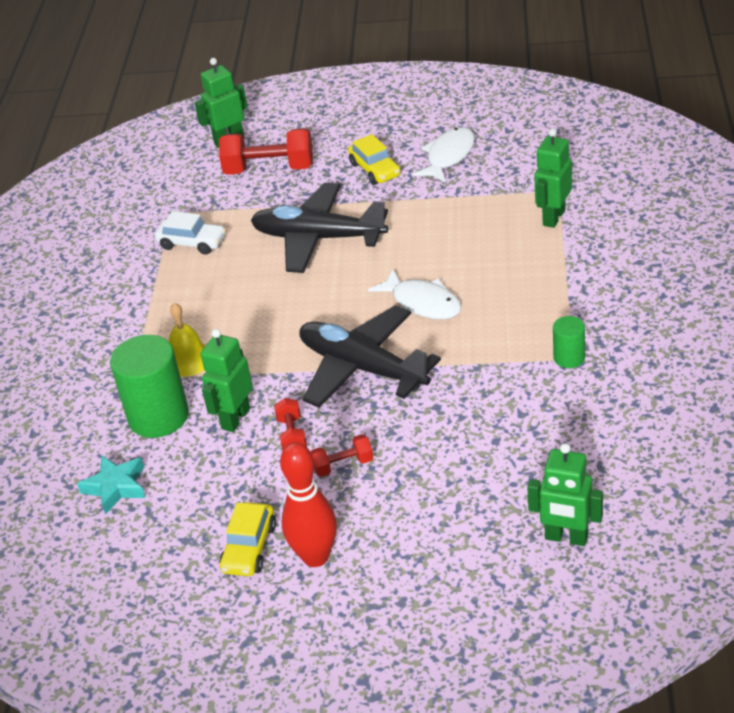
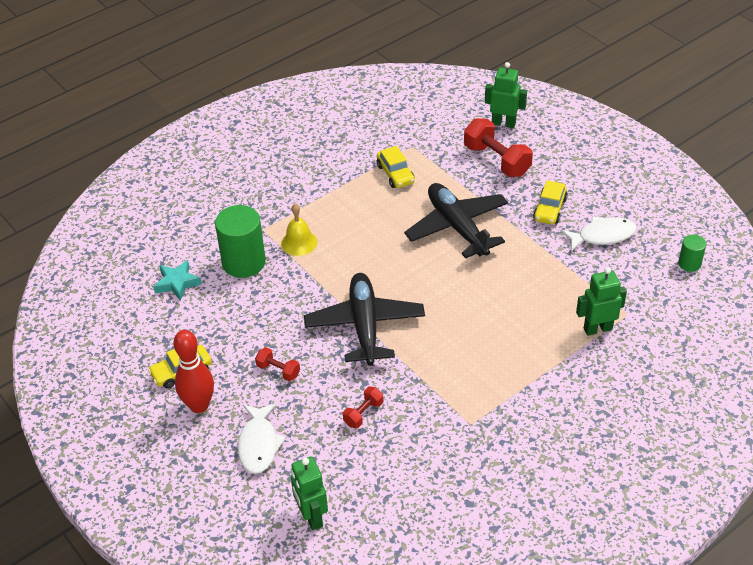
camera: 45 degrees right, 5 degrees up
white car [155,211,226,255] -> yellow car [377,146,415,188]
green robot [201,329,253,432] -> none
red dumbbell [274,398,307,450] -> red dumbbell moved to [343,386,383,428]
white fish [368,269,461,319] -> white fish moved to [238,403,286,474]
green cylinder [553,316,585,368] -> green cylinder moved to [678,235,706,272]

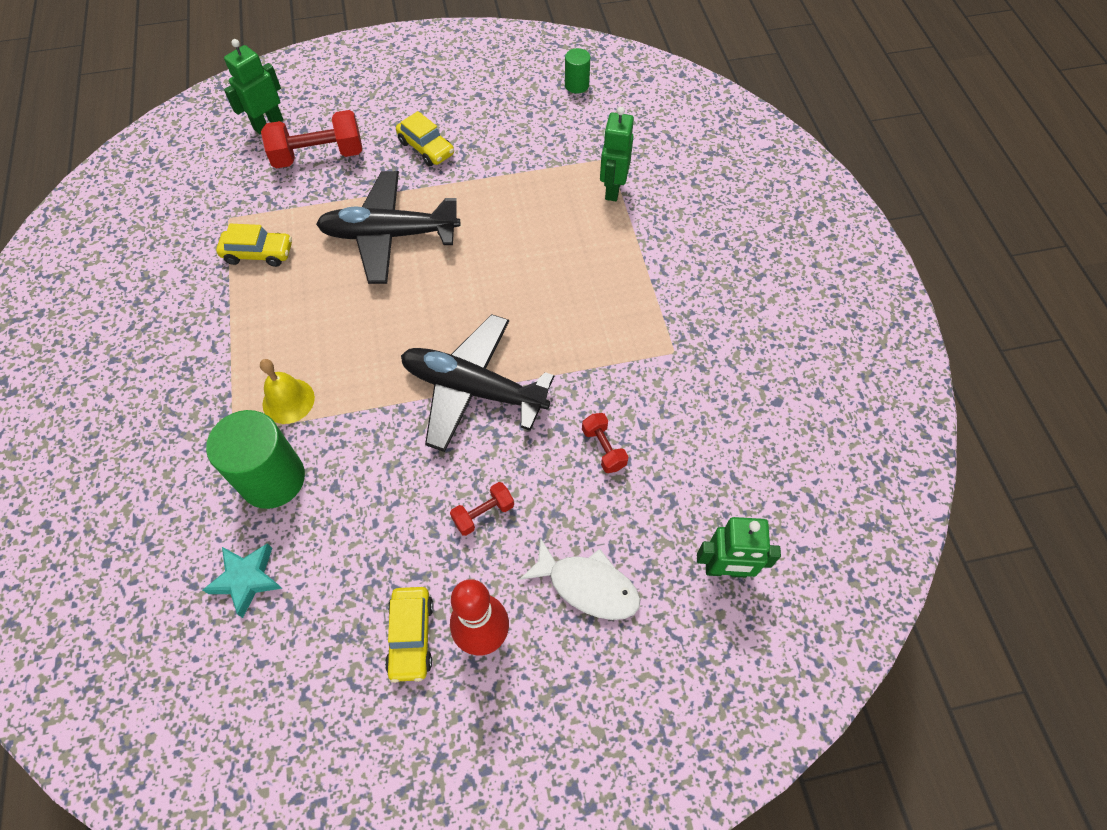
camera: 65 degrees left, 15 degrees up
white fish [561,216,637,252] -> none

